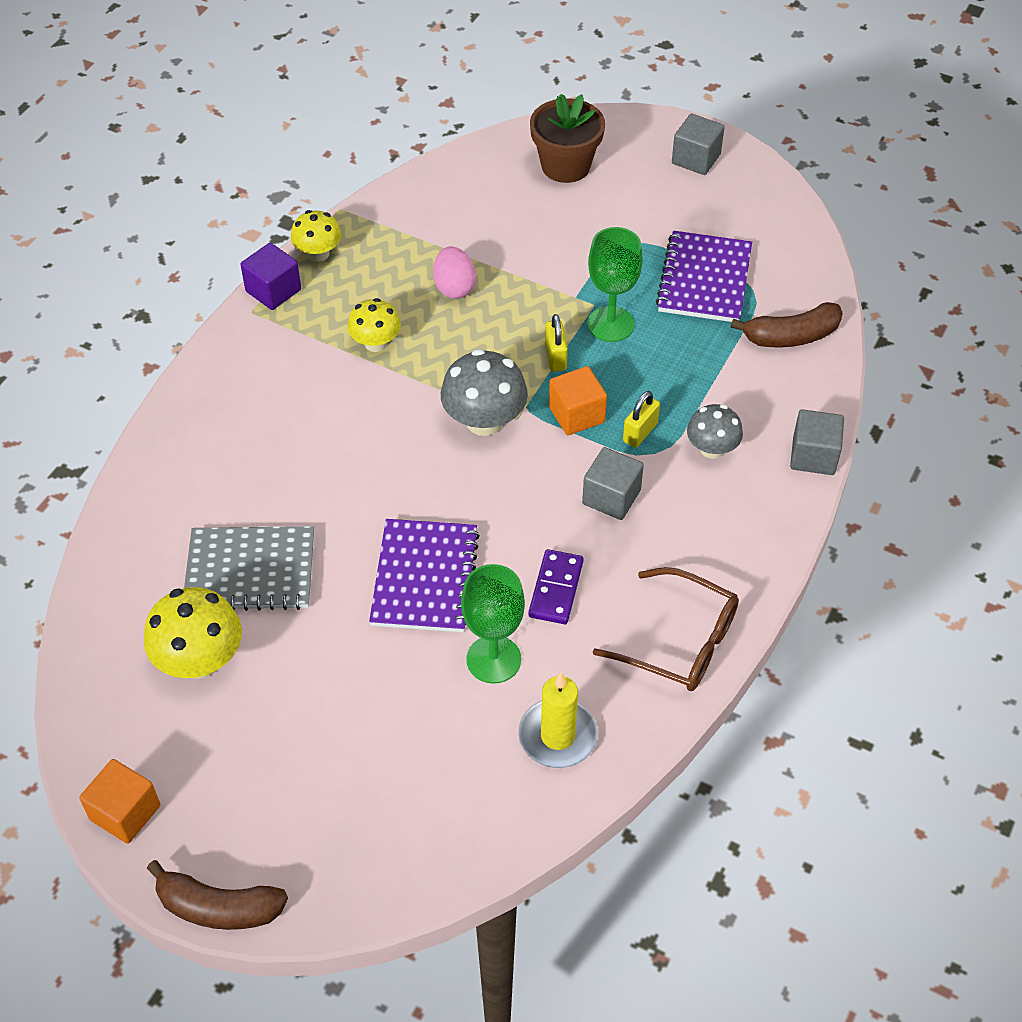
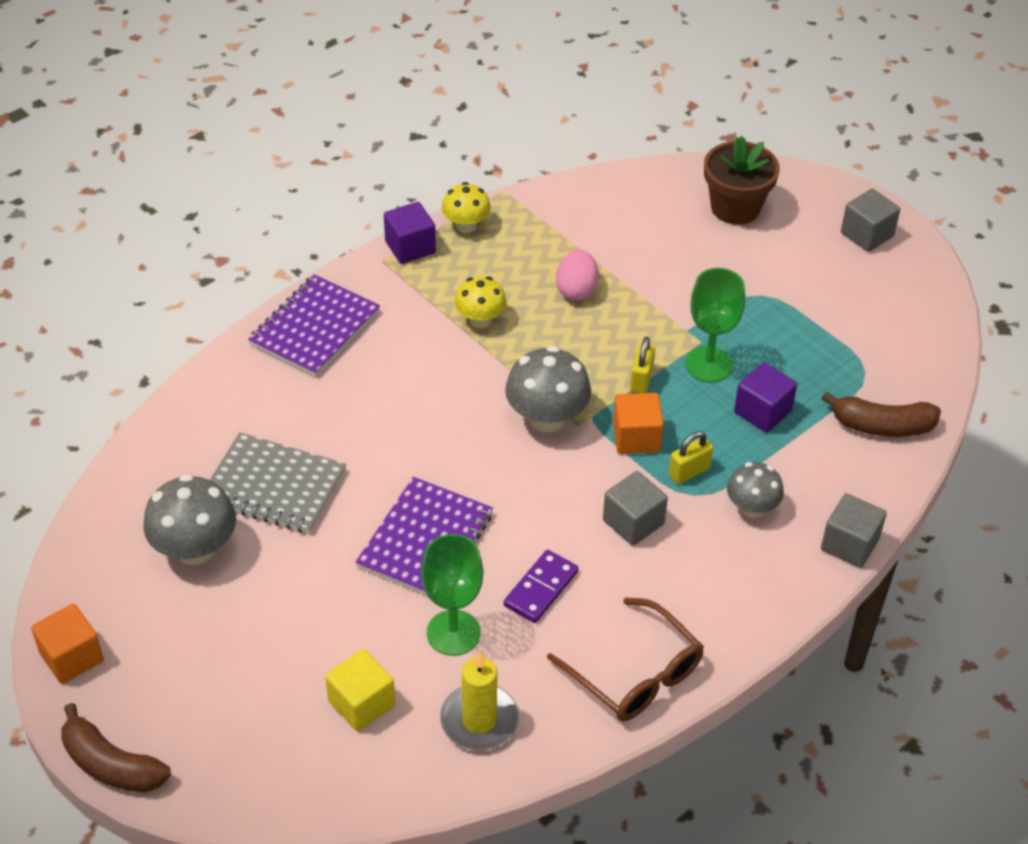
camera: 20 degrees right, 5 degrees down
yellow mushroom [144,587,242,679] -> grey mushroom [144,474,236,565]
purple notebook [656,231,752,322] -> purple notebook moved to [248,274,380,377]
none -> yellow cube [325,649,395,731]
none -> purple cube [734,362,797,433]

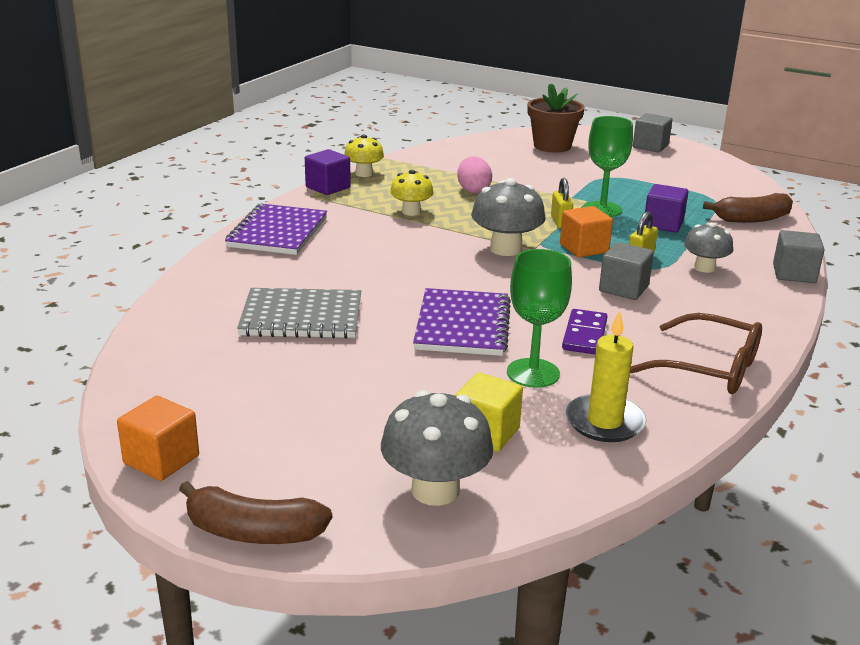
camera: 20 degrees left, 20 degrees down
grey mushroom [144,474,236,565] -> grey mushroom moved to [381,390,494,506]

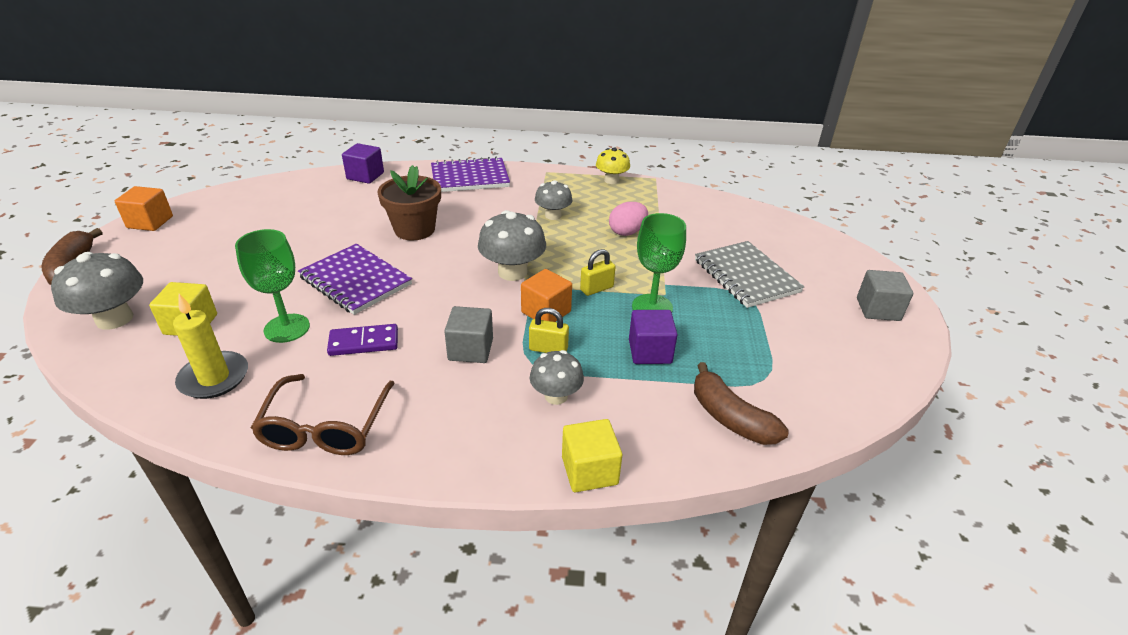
camera: 65 degrees right, 10 degrees up
grey notebook [237,288,361,339] -> grey notebook moved to [695,241,804,308]
purple cube [305,149,351,195] -> purple cube moved to [342,143,384,184]
yellow mushroom [390,170,434,216] -> grey mushroom [535,180,572,220]
purple notebook [413,288,511,356] -> purple notebook turned 60 degrees clockwise [298,244,412,315]
brown flower pot [527,83,585,153] -> brown flower pot moved to [378,165,441,240]
grey cube [773,230,824,283] -> yellow cube [562,419,622,492]

